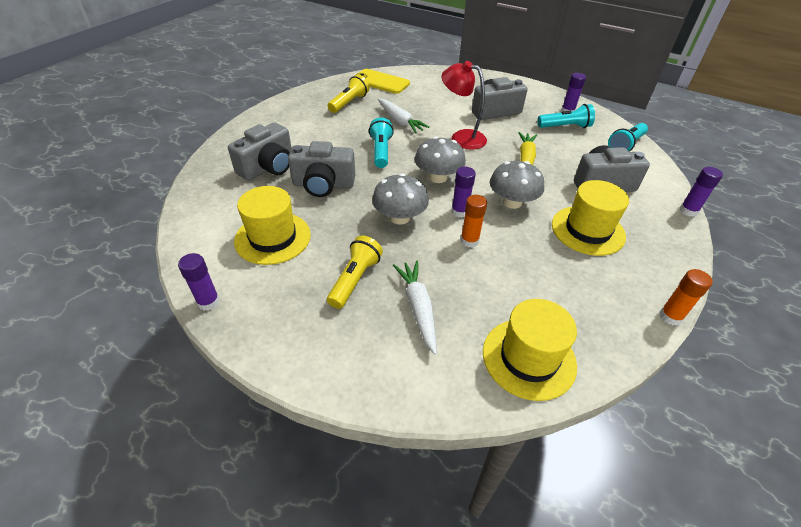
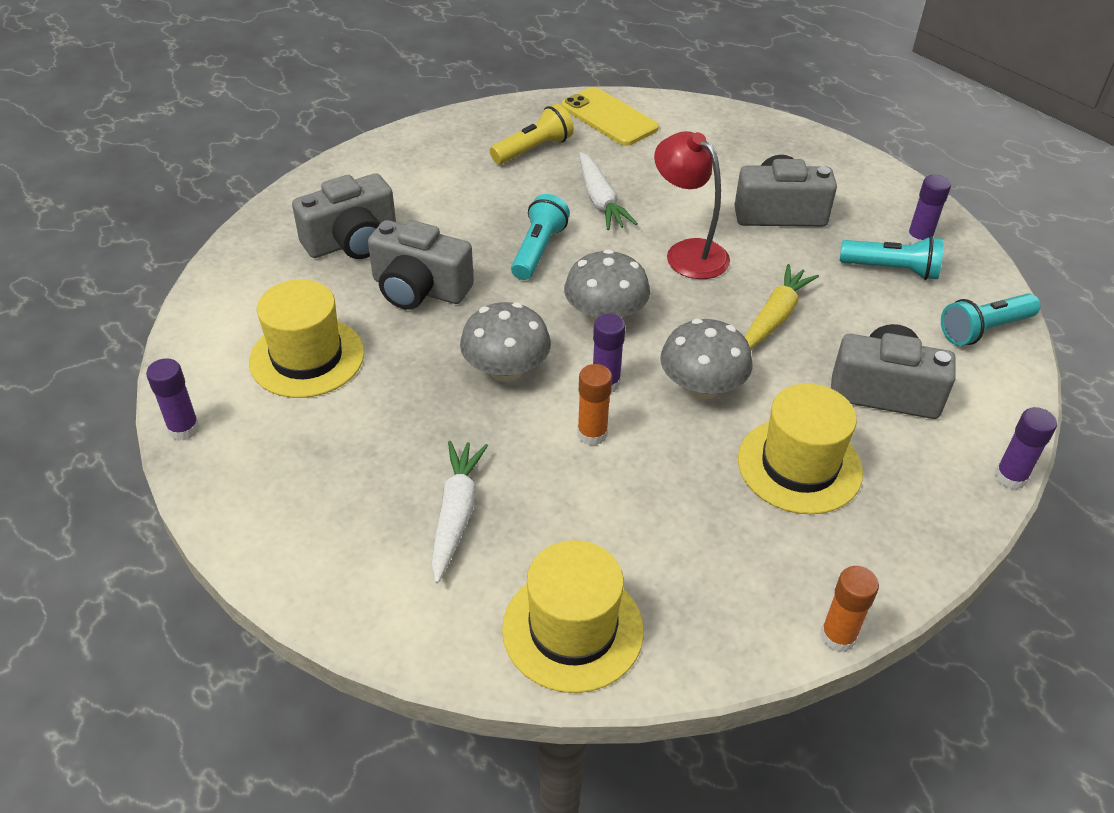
camera: 20 degrees right, 0 degrees up
yellow flashlight [327,235,383,309] -> none

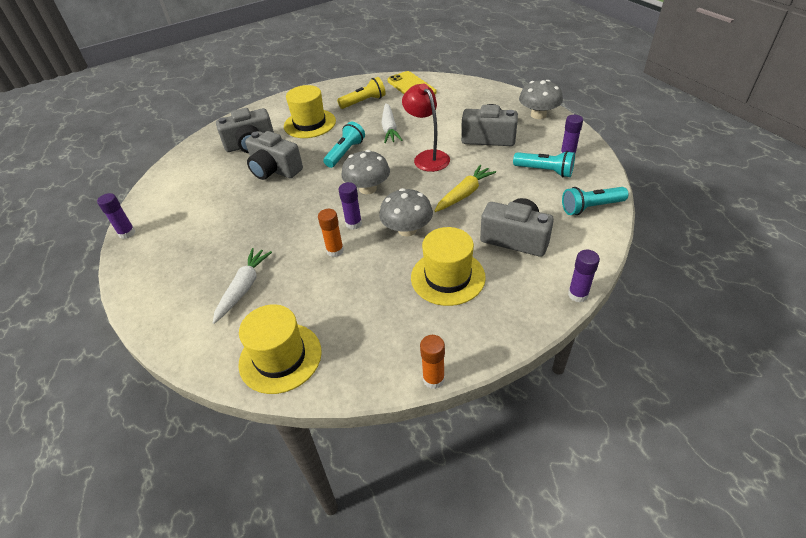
camera: 15 degrees right, 0 degrees up
yellow hat [249,279,364,398] -> yellow hat moved to [284,85,336,138]
grey mushroom [460,302,551,382] -> grey mushroom moved to [519,80,563,119]

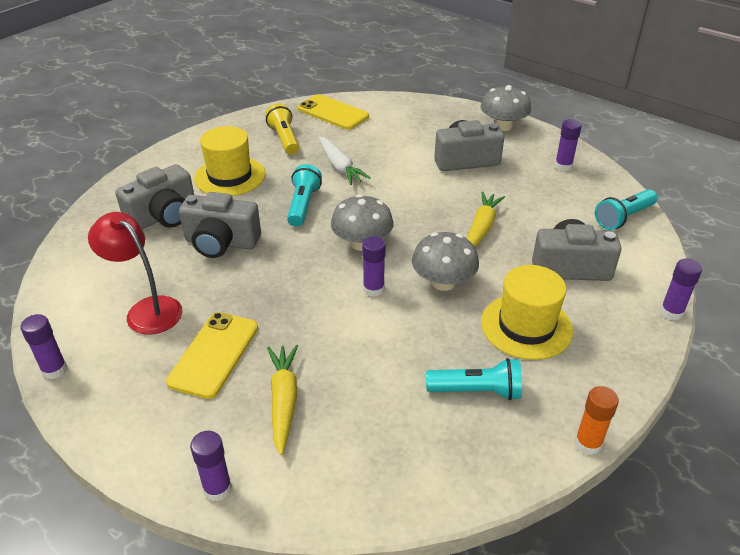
camera: 25 degrees left, 5 degrees down
white carrot [213,248,272,324] -> yellow carrot [267,345,298,455]
yellow hat [238,304,322,394] -> none
orange glue stick [318,209,344,257] -> none
yellow flashlight [337,77,386,109] -> yellow flashlight turned 60 degrees counterclockwise [265,103,299,155]
red lamp [402,84,450,172] -> red lamp moved to [88,212,182,334]
turquoise flashlight [513,151,575,177] -> turquoise flashlight moved to [426,358,522,401]
none -> yellow phone [166,312,258,399]
none -> purple glue stick [190,431,232,501]

